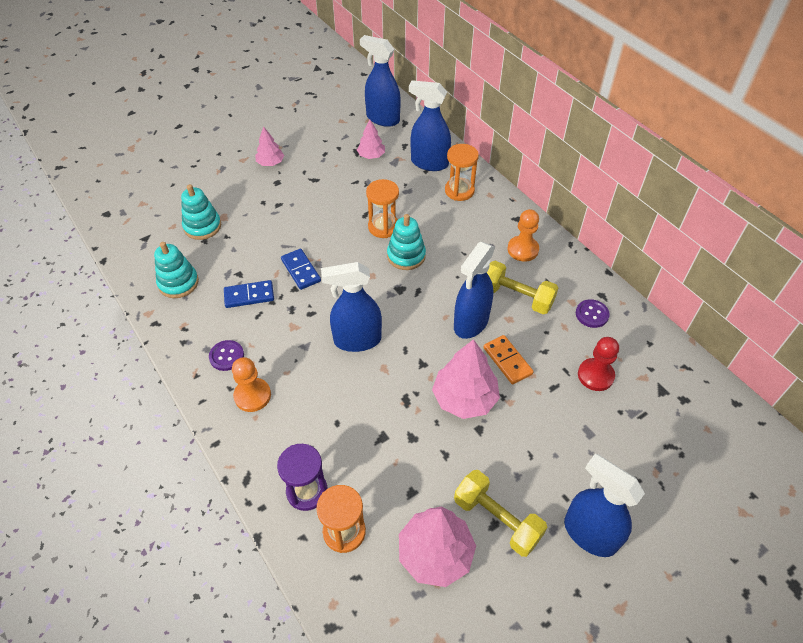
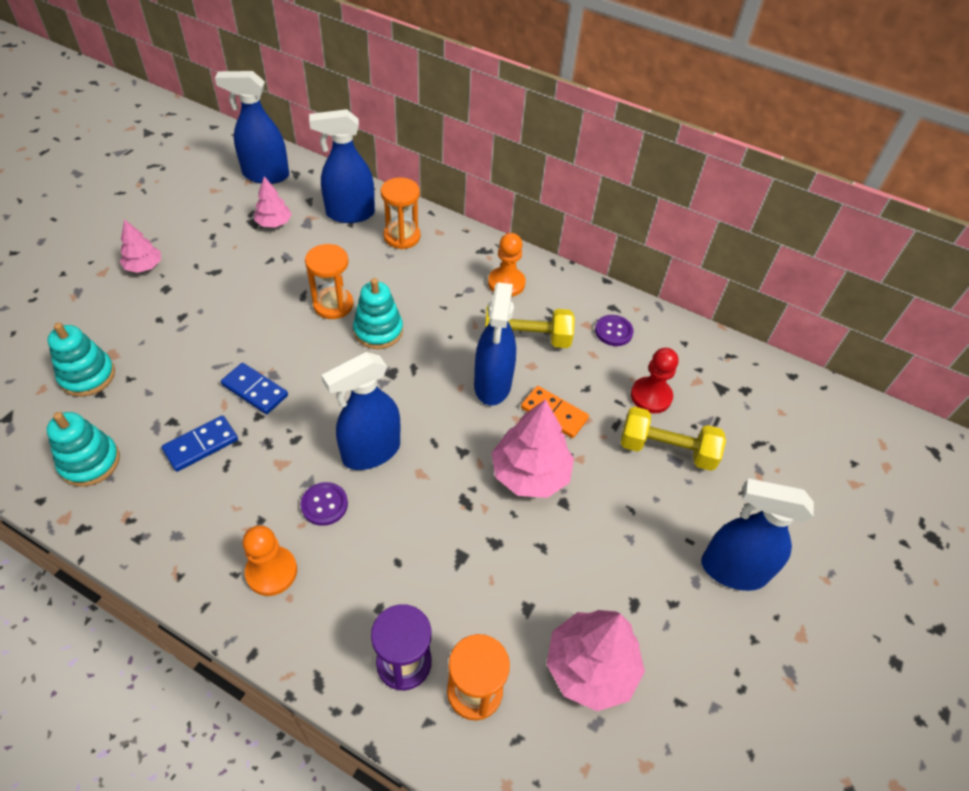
camera: 30 degrees left, 0 degrees up
purple button [209,340,244,371] -> purple button moved to [301,482,348,526]
yellow dumbbell [454,470,547,557] -> yellow dumbbell moved to [621,407,726,471]

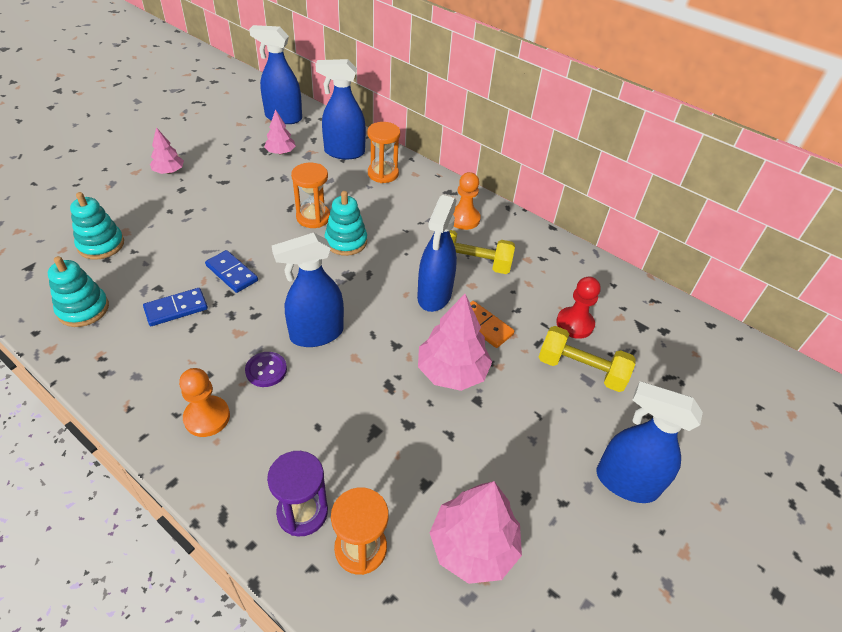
camera: 10 degrees right, 5 degrees down
purple button [595,315,634,346] -> none

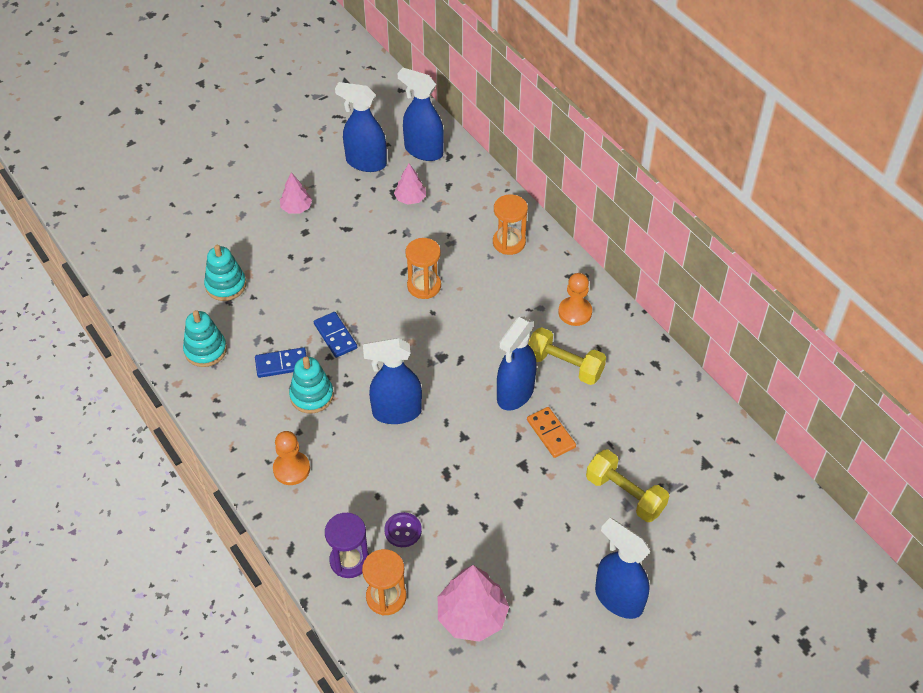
camera: 20 degrees right, 5 degrees up
purple button [245,352,287,387] -> purple button moved to [385,512,422,547]
blue spray bottle [316,59,366,159] -> blue spray bottle moved to [335,82,387,172]
turquoise stacking toy [325,191,367,256] -> turquoise stacking toy moved to [289,357,334,414]
pink tree [418,294,492,391] -> none
red pawn [556,276,601,339] -> none

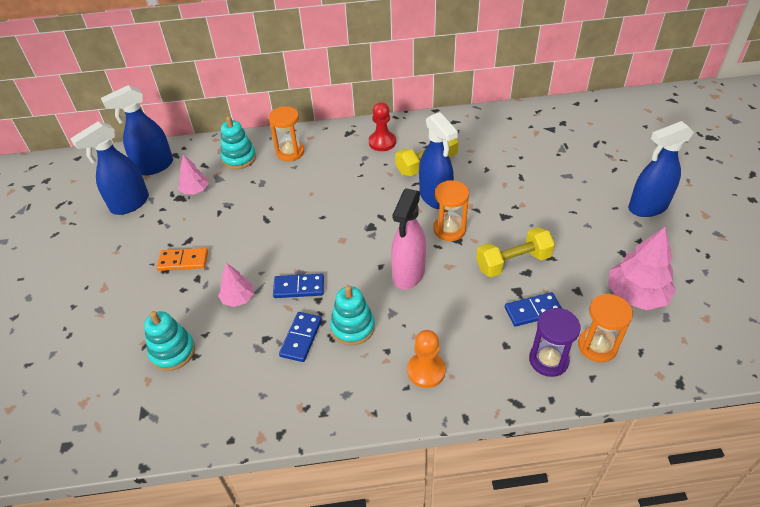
camera: 60 degrees left, 5 degrees down
turquoise stacking toy [183,310,227,367] -> turquoise stacking toy moved to [220,116,256,169]
pink tree [280,173,312,213] -> pink tree moved to [218,263,254,307]
blue spray bottle [363,338,422,424] -> pink spray bottle [391,188,426,290]
purple button [385,512,422,547] -> blue domino [505,292,562,327]
orange hourglass [405,238,441,299] -> orange hourglass moved to [433,180,469,241]
orange domino [527,407,576,458] -> orange domino moved to [156,248,208,271]
orange pawn [558,273,592,326] -> red pawn [369,102,396,151]
yellow dumbbell [586,449,669,522] -> yellow dumbbell moved to [476,227,555,277]

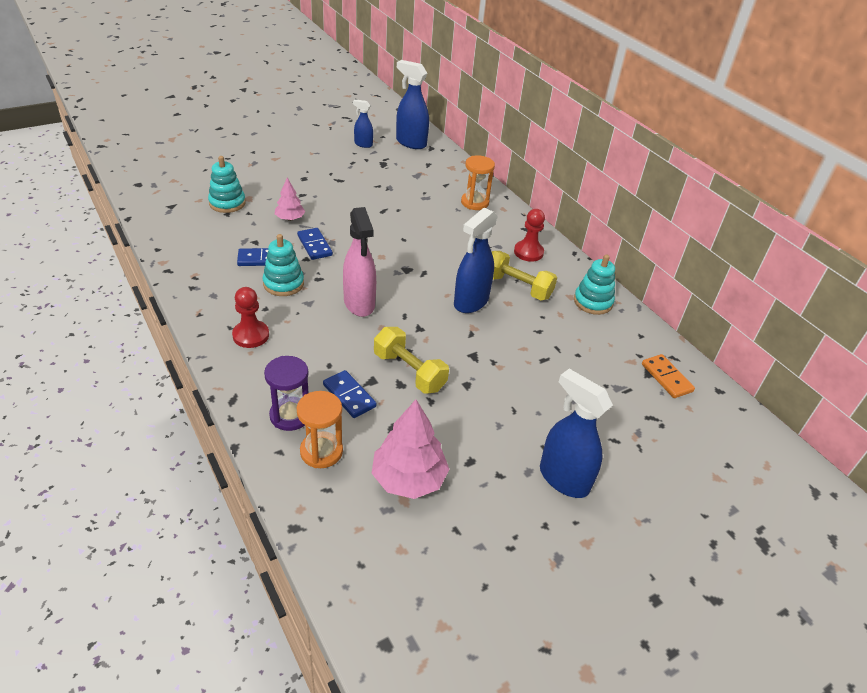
camera: 60 degrees right, 5 degrees down
blue spray bottle [70,121,149,215] -> blue spray bottle [353,99,373,148], size x0.56
orange domino [156,248,208,271] -> orange domino moved to [642,354,695,398]
pink tree [178,154,209,194] -> none
turquoise stacking toy [220,116,256,169] -> turquoise stacking toy moved to [574,255,615,315]
pink spray bottle [391,188,426,290] -> pink spray bottle turned 105 degrees counterclockwise [343,207,376,317]
orange pawn [407,330,445,388] -> red pawn [232,287,269,348]
orange hourglass [433,180,469,241] -> none

